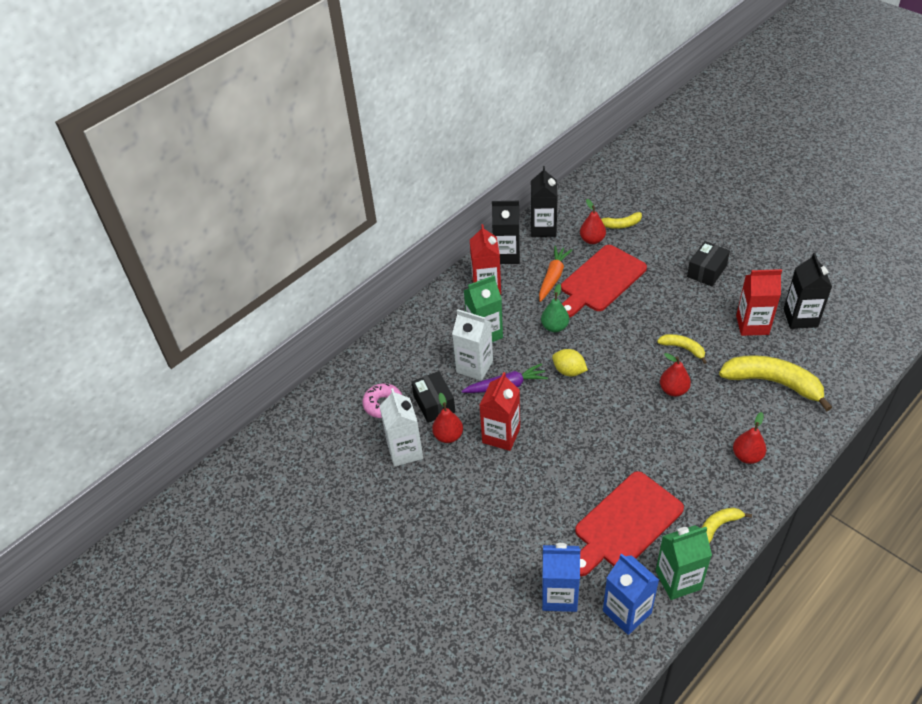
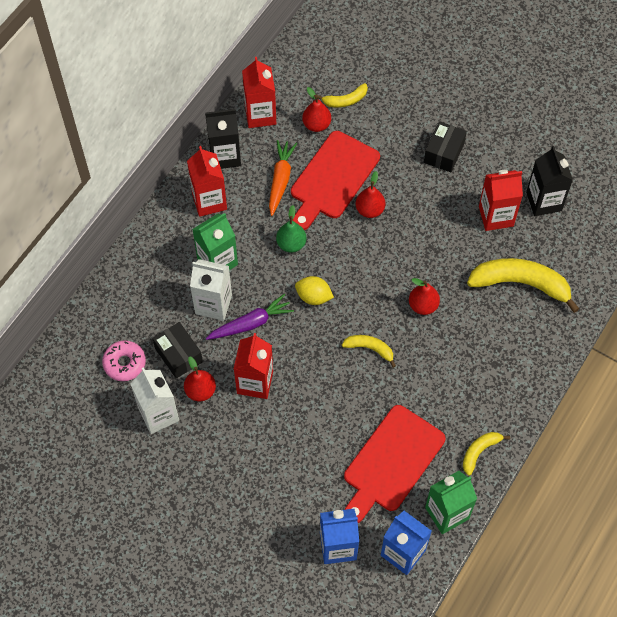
camera: 15 degrees left, 15 degrees up
black carton [531,166,557,237] -> red carton [242,57,276,128]
yellow banana [657,334,707,364] -> yellow banana moved to [342,335,396,368]
red pear [733,412,766,464] -> red pear moved to [355,171,386,218]

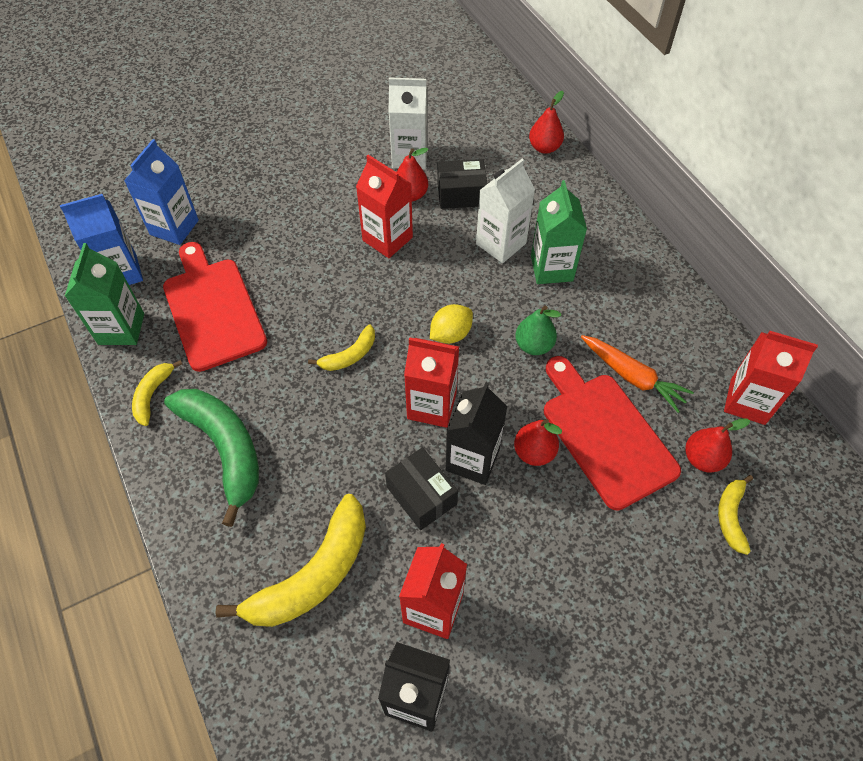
camera: 120 degrees right, 5 degrees down
pink donut [102,340,146,381] -> none
red carton [187,146,227,217] -> red carton moved to [404,337,459,428]
black carton [205,109,241,169] -> black carton moved to [445,382,508,485]
purple carrot [206,294,294,340] -> none
red pear [409,278,440,315] -> red pear moved to [529,91,564,154]
black box [424,121,467,172] -> black box moved to [385,448,458,530]
yellow banana [463,432,510,476] -> yellow banana turned 150 degrees counterclockwise [132,360,183,426]
none -> green banana [164,389,259,527]

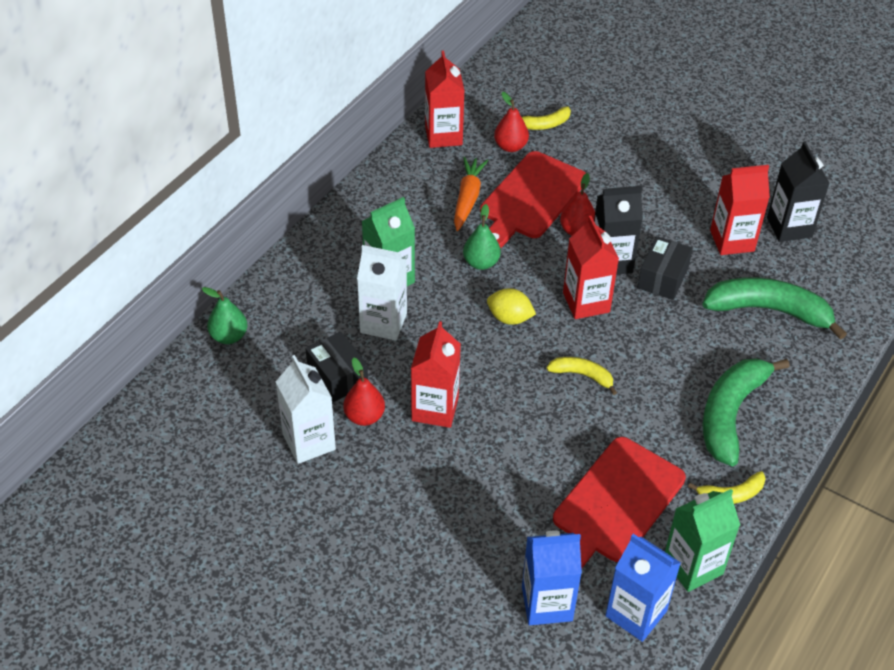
camera: 120 degrees left, 10 degrees down
yellow banana [215,494,366,627] -> green banana [702,277,847,340]
red pear [529,91,564,154] -> green pear [202,287,247,344]

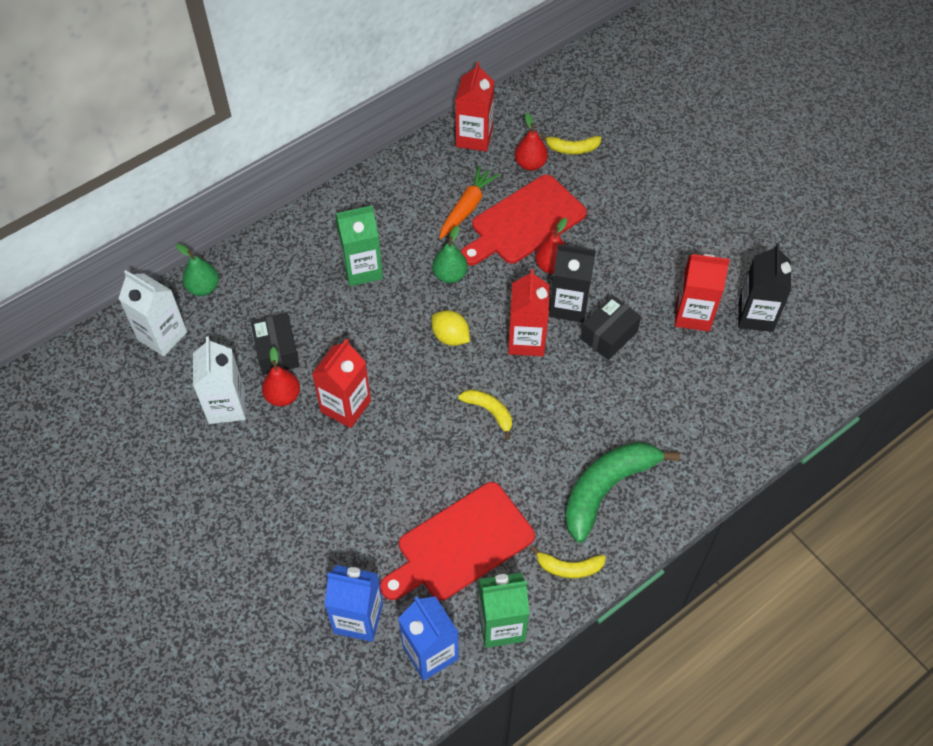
camera: 20 degrees right, 10 degrees up
white carton [357,245,407,341] -> white carton moved to [119,270,187,356]
green banana [702,277,847,340] -> none

